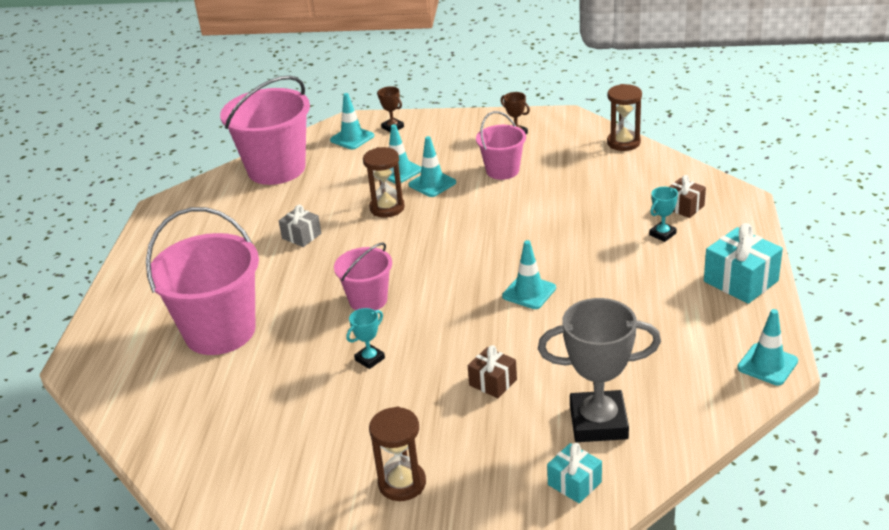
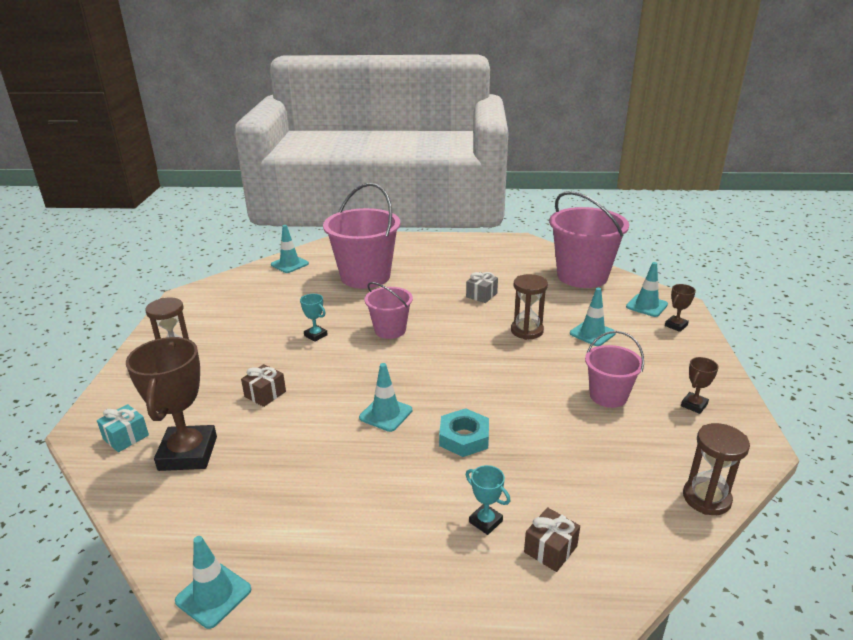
camera: 85 degrees right, 5 degrees down
turquoise traffic cone [409,136,456,197] -> turquoise traffic cone moved to [271,225,309,273]
grey trophy [538,298,661,442] -> brown trophy [126,337,217,471]
turquoise gift [704,223,783,304] -> none
none -> turquoise nut [439,408,489,457]

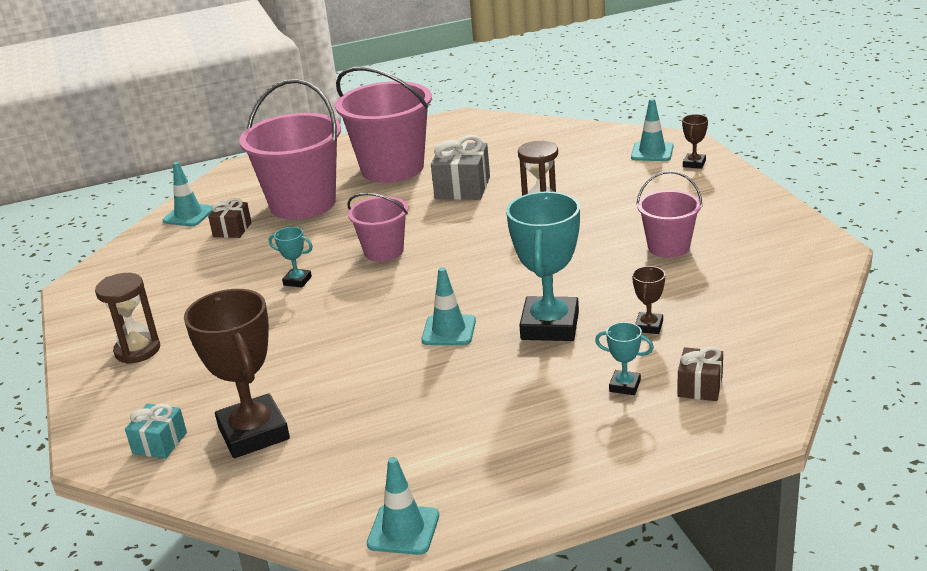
camera: 20 degrees left, 0 degrees up
brown gift [241,364,286,407] -> brown gift moved to [208,198,252,238]
turquoise nut [439,408,489,457] -> turquoise trophy [506,191,580,341]
grey gift [466,272,498,303] -> grey gift [431,135,490,200], size x1.66
pink bucket [549,191,629,288] -> pink bucket moved to [335,67,432,183]
turquoise traffic cone [570,288,616,346] -> none
brown trophy [681,357,719,414] -> brown trophy moved to [632,266,665,334]
brown hourglass [683,423,750,515] -> none

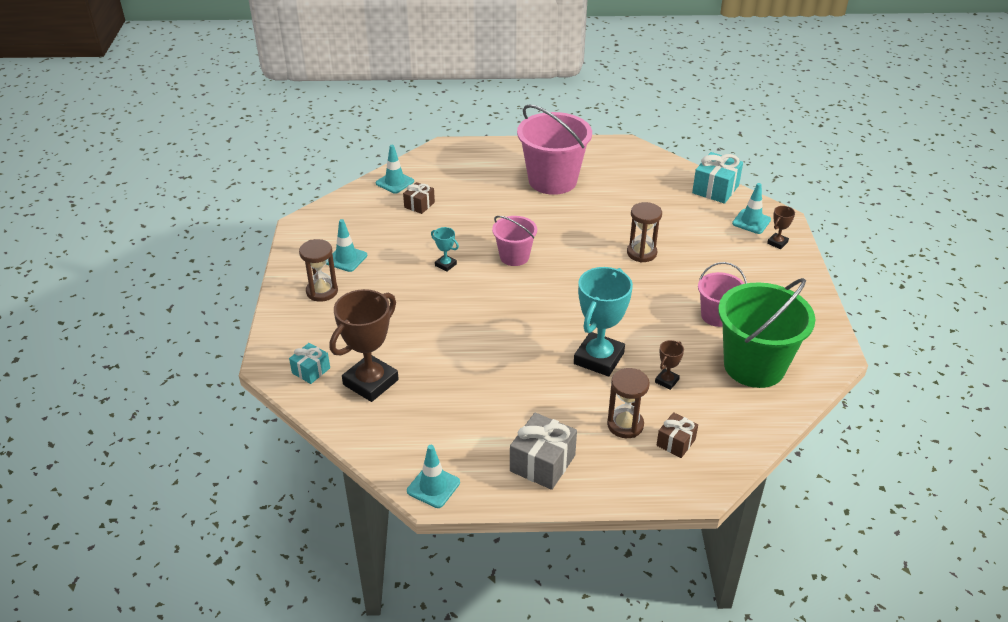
camera: 15 degrees right, 10 degrees up
brown trophy [184,289,290,458] -> brown trophy turned 45 degrees clockwise [330,289,399,402]
pink bucket [239,79,341,220] -> none
turquoise traffic cone [421,267,476,345] -> turquoise traffic cone moved to [326,219,367,272]
grey gift [431,135,490,200] -> grey gift moved to [510,413,577,490]
turquoise trophy [595,322,654,395] -> brown hourglass [607,368,650,438]
none -> turquoise gift [692,152,743,204]
none -> green bucket [718,278,816,388]

